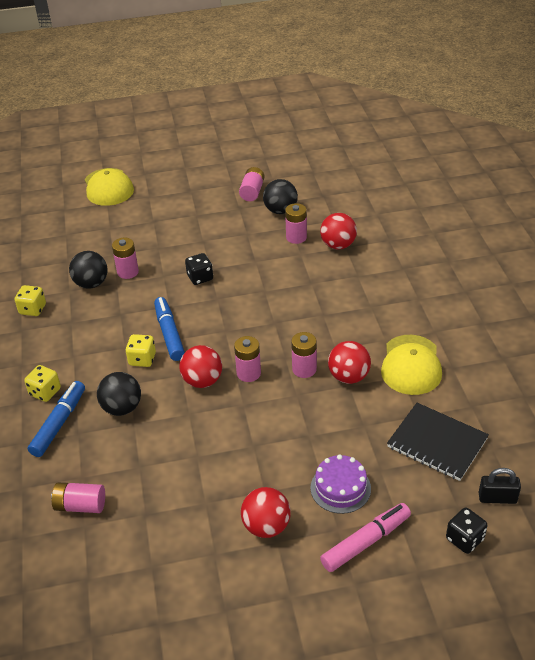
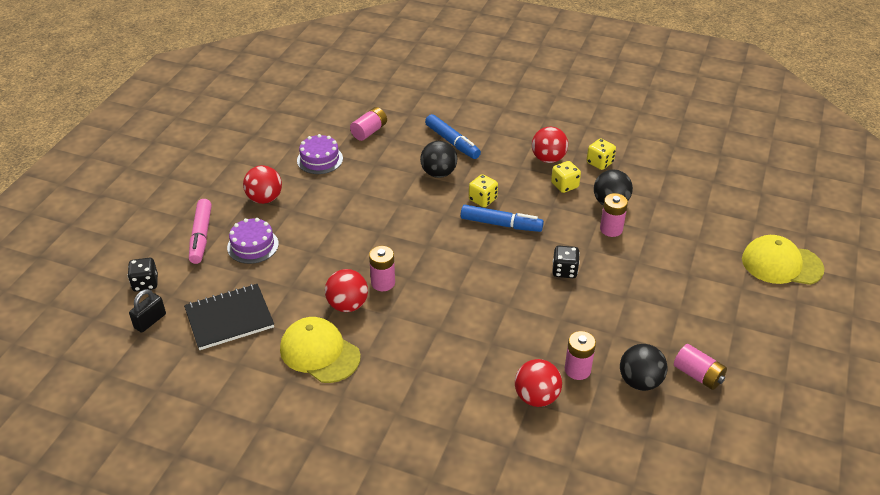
camera: 120 degrees right, 0 degrees up
yellow dice [24,365,61,402] -> yellow dice moved to [551,161,581,193]
red ball [179,345,222,388] -> red ball moved to [532,127,568,163]
pink battery [234,336,261,382] -> none
none -> purple cake [297,134,343,174]

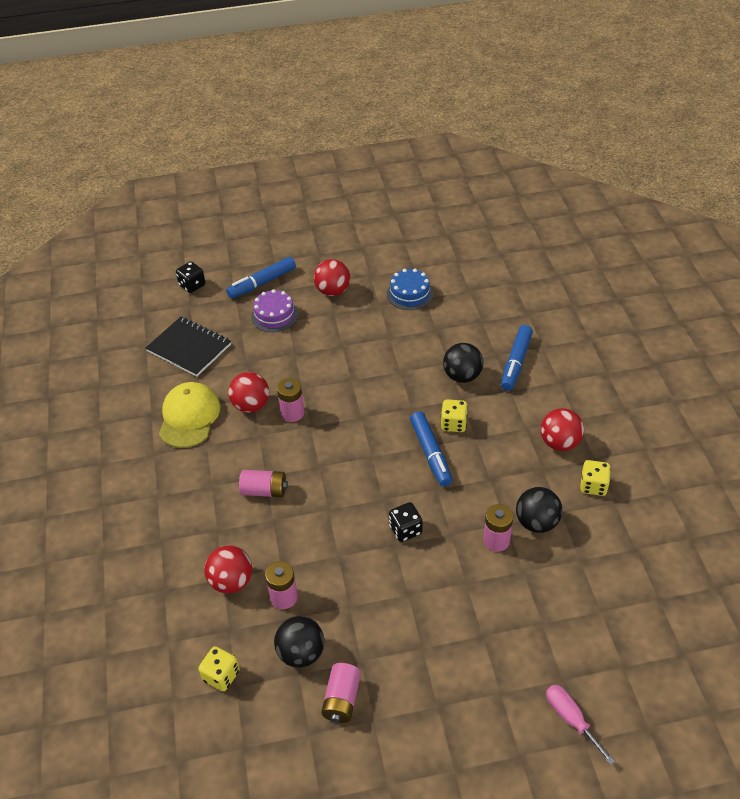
camera: 60 degrees right, 5 degrees up
black padlock [129,289,166,333] -> none
pink marker [189,199,212,264] -> blue marker [226,257,296,298]
purple cake [297,134,343,174] -> blue cake [387,269,433,310]
pink battery [350,107,387,141] -> pink battery moved to [239,470,288,497]
yellow dice [551,161,581,193] -> yellow dice moved to [198,646,240,691]
yellow cap [742,235,824,285] -> pink screwdriver [546,685,615,765]

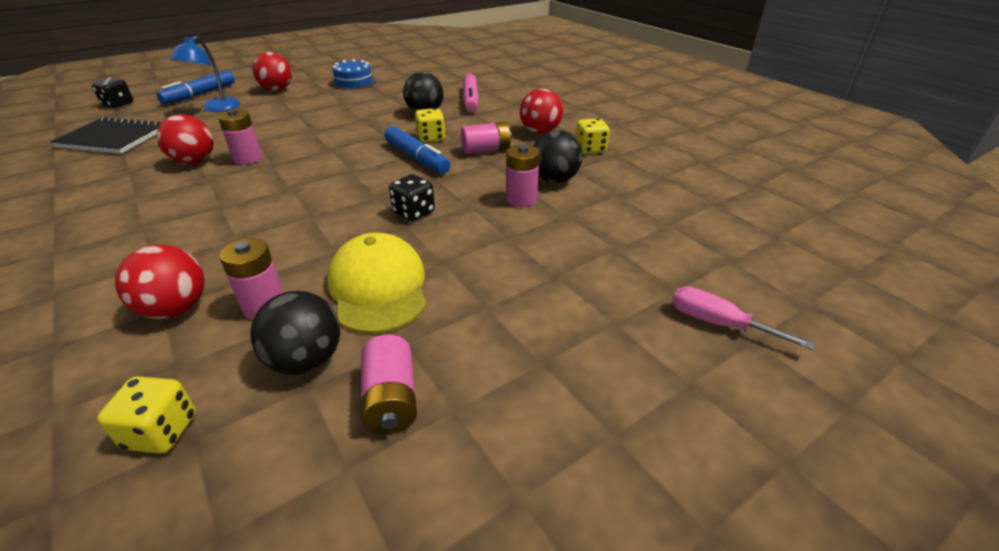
camera: 25 degrees left, 10 degrees down
yellow cap [159,382,220,448] -> yellow cap moved to [327,232,427,334]
pink battery [239,470,288,497] -> pink battery moved to [461,122,512,154]
purple cake [251,289,298,332] -> blue lamp [170,36,240,112]
blue marker [501,325,533,391] -> pink marker [463,74,479,113]

